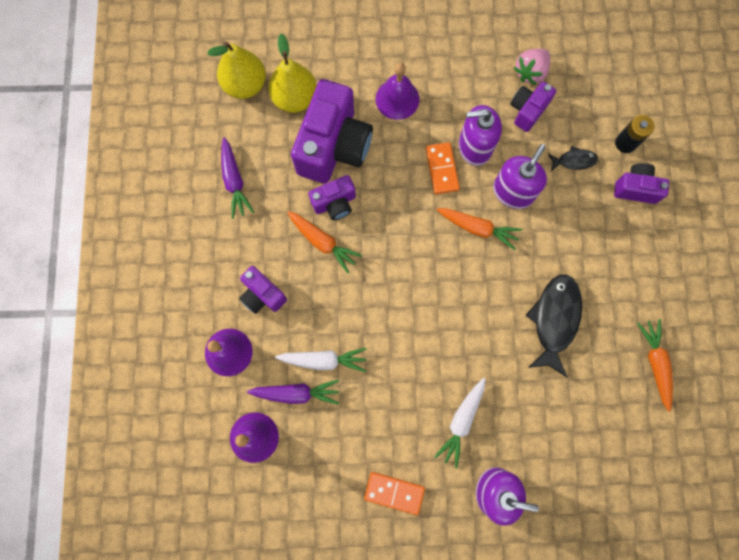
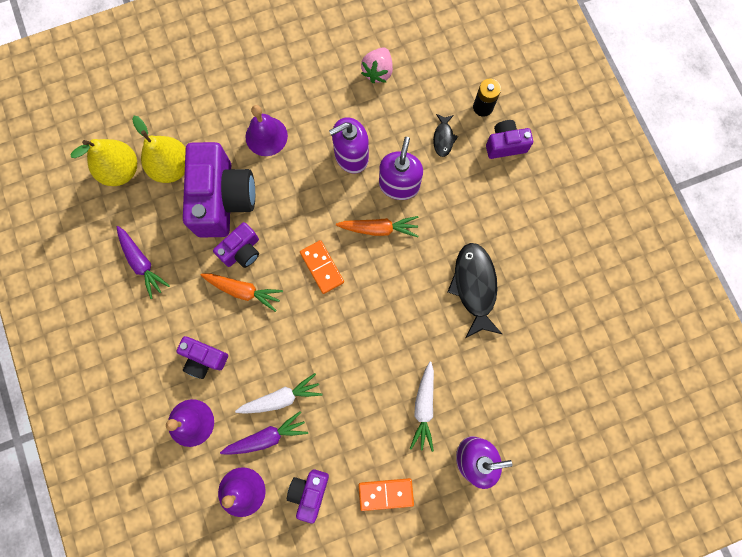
camera: 20 degrees left, 0 degrees up
orange domino [426,142,460,194] -> orange domino moved to [300,240,344,294]
purple camera [510,81,556,132] -> purple camera moved to [287,469,329,523]
black fish [548,146,598,171] -> black fish turned 120 degrees clockwise [433,114,458,157]
orange carrot [637,319,673,412] -> none

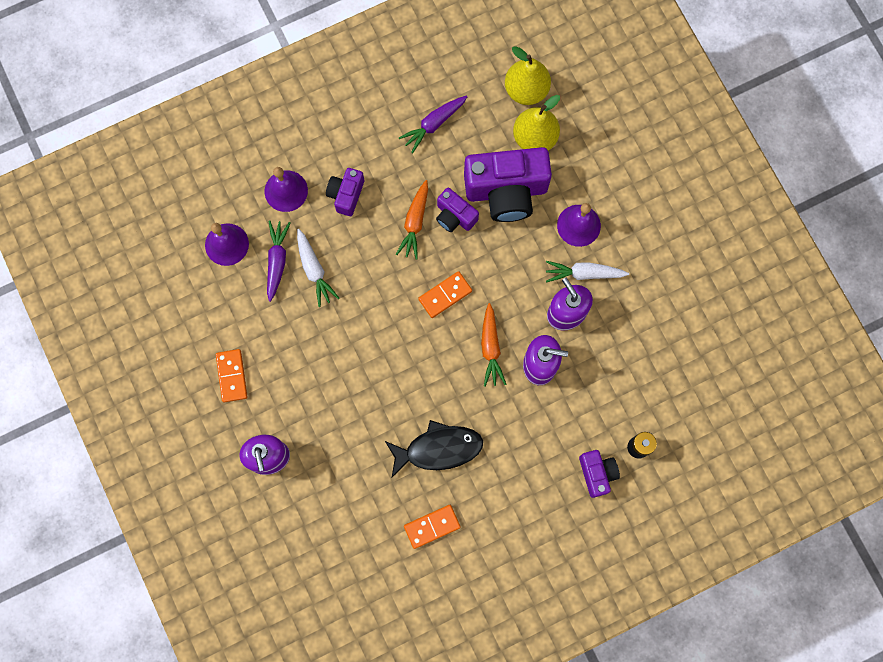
camera: 85 degrees right, 0 degrees up
purple carrot [220,411,308,455] -> purple carrot turned 150 degrees counterclockwise [267,221,291,302]
purple camera [287,469,329,523] -> none
pink strawberry [361,47,393,83] -> none
white carrot [410,361,434,452] -> white carrot moved to [546,261,629,283]
black fish [433,114,458,157] -> none
none -> orange domino [404,505,461,549]

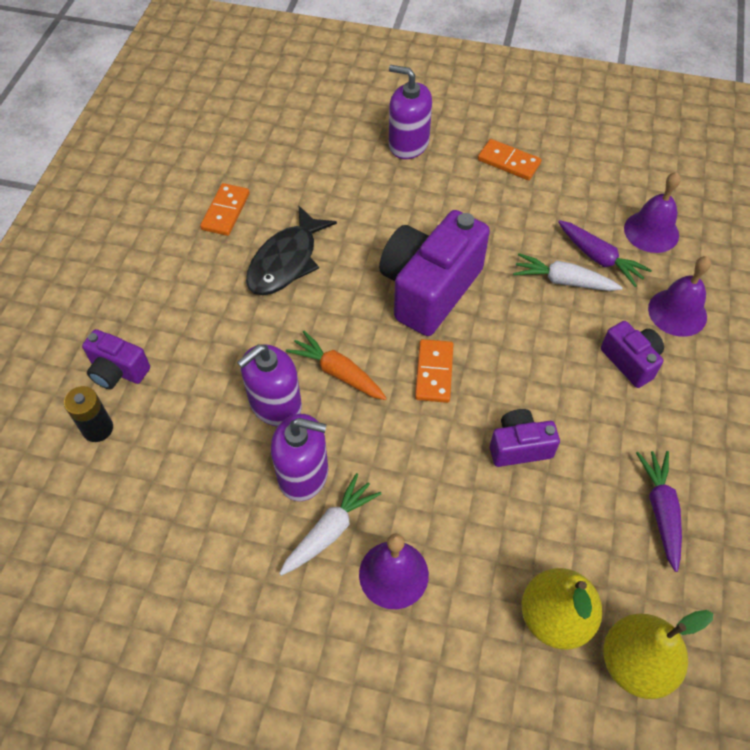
camera: 130 degrees right, 20 degrees down
orange carrot [396,180,428,260] -> none
purple camera [464,147,552,222] -> purple camera moved to [379,210,490,336]

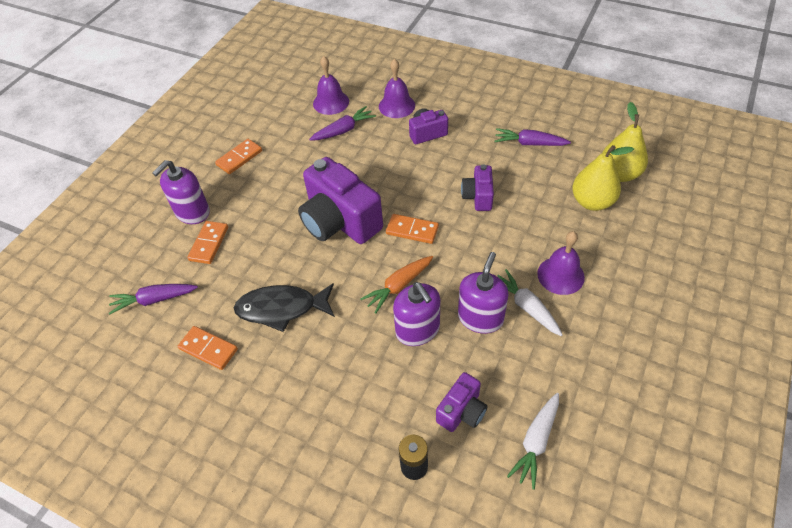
camera: 75 degrees left, 5 degrees down
purple camera [82,329,150,389] -> purple camera moved to [436,372,488,432]
black fish [246,206,337,295] -> black fish turned 135 degrees clockwise [234,283,335,332]
white carrot [513,253,623,291] -> white carrot moved to [507,393,559,490]
none -> purple carrot [109,284,198,315]
none -> orange domino [187,221,228,264]

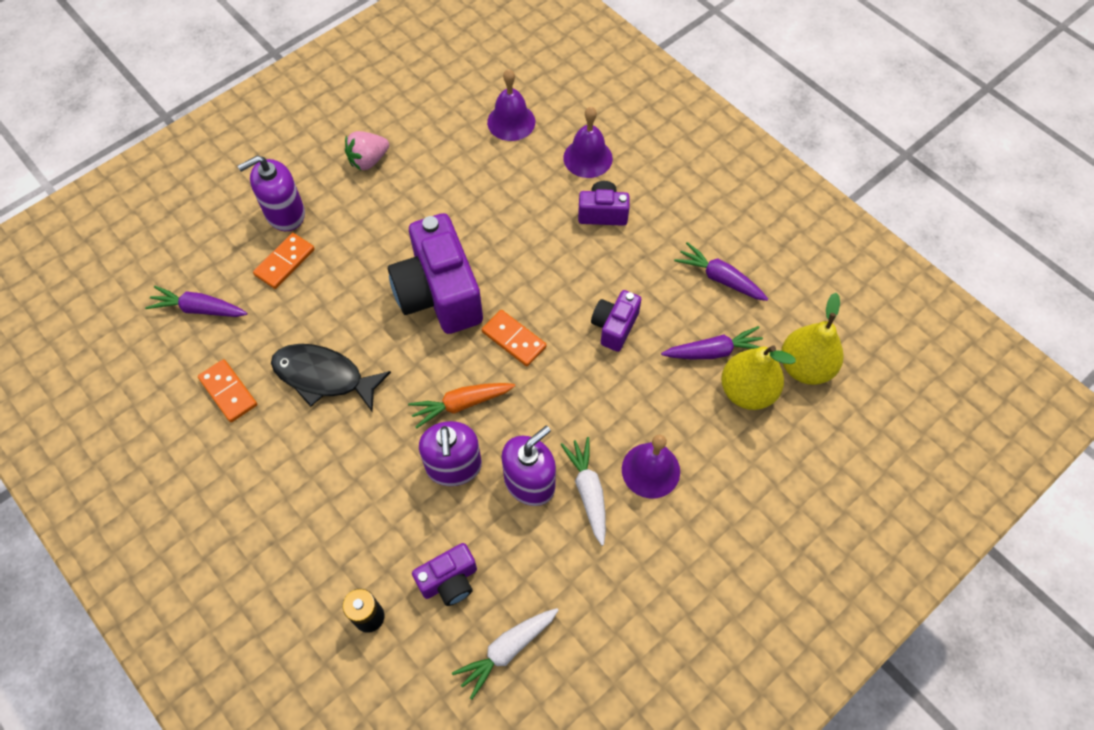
camera: 20 degrees right, 10 degrees up
orange domino [215,139,262,174] -> pink strawberry [345,131,389,170]
purple carrot [309,106,376,141] -> purple carrot moved to [661,326,763,359]

